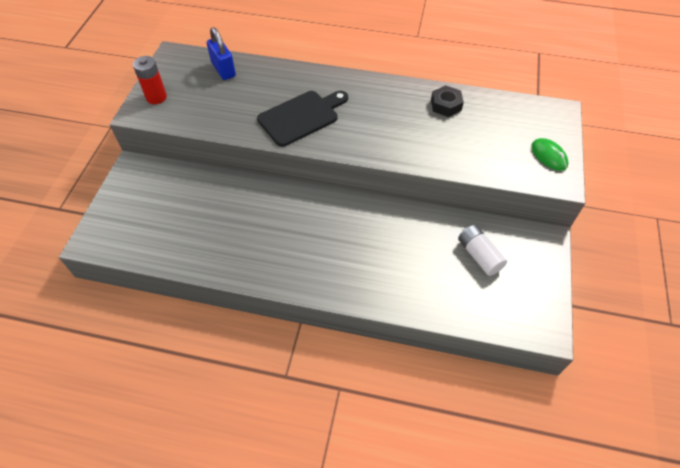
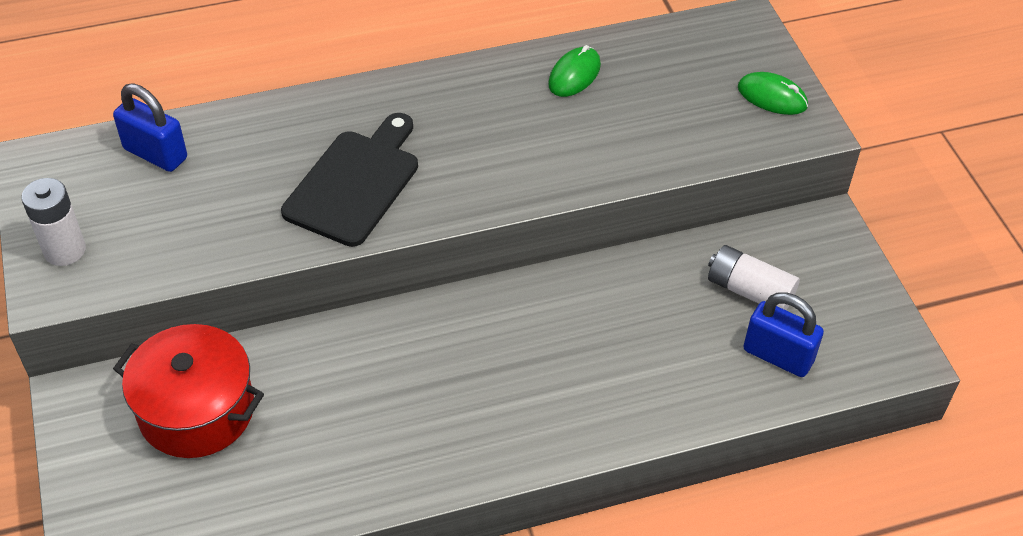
camera: 30 degrees left, 5 degrees down
red battery [133,56,167,104] -> white battery [21,178,86,266]
black nut [431,85,464,117] -> green mouse [548,45,601,97]
none -> red pot [113,324,264,458]
none -> blue padlock [743,292,824,377]

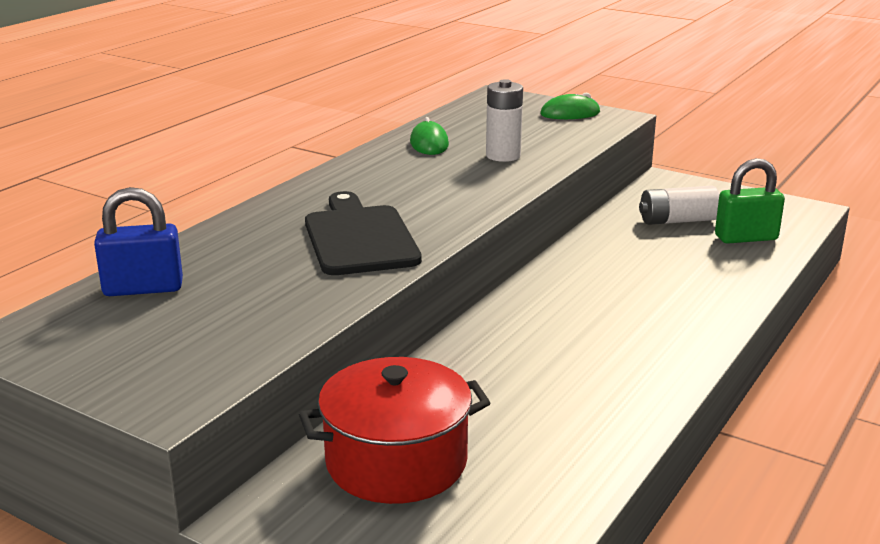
camera: 40 degrees left, 25 degrees down
white battery [21,178,86,266] -> white battery moved to [486,79,523,162]
blue padlock [743,292,824,377] -> green padlock [715,158,785,244]

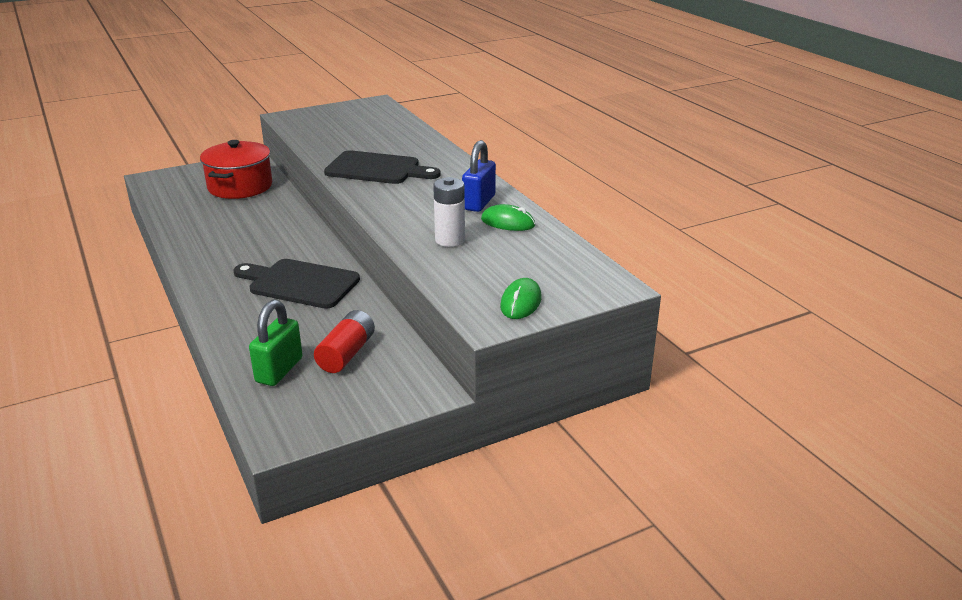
camera: 120 degrees right, 5 degrees up
blue padlock [94,187,183,296] -> blue padlock moved to [462,140,496,212]
white battery [639,186,720,225] -> red battery [314,310,375,373]
none -> black cutting board [234,259,360,309]

